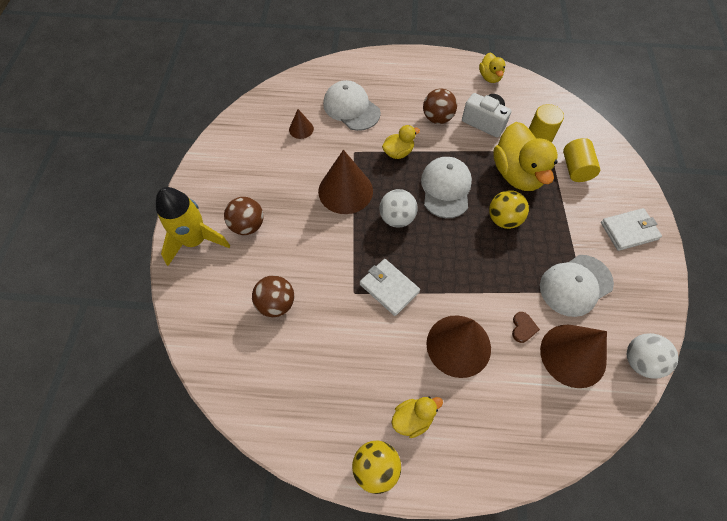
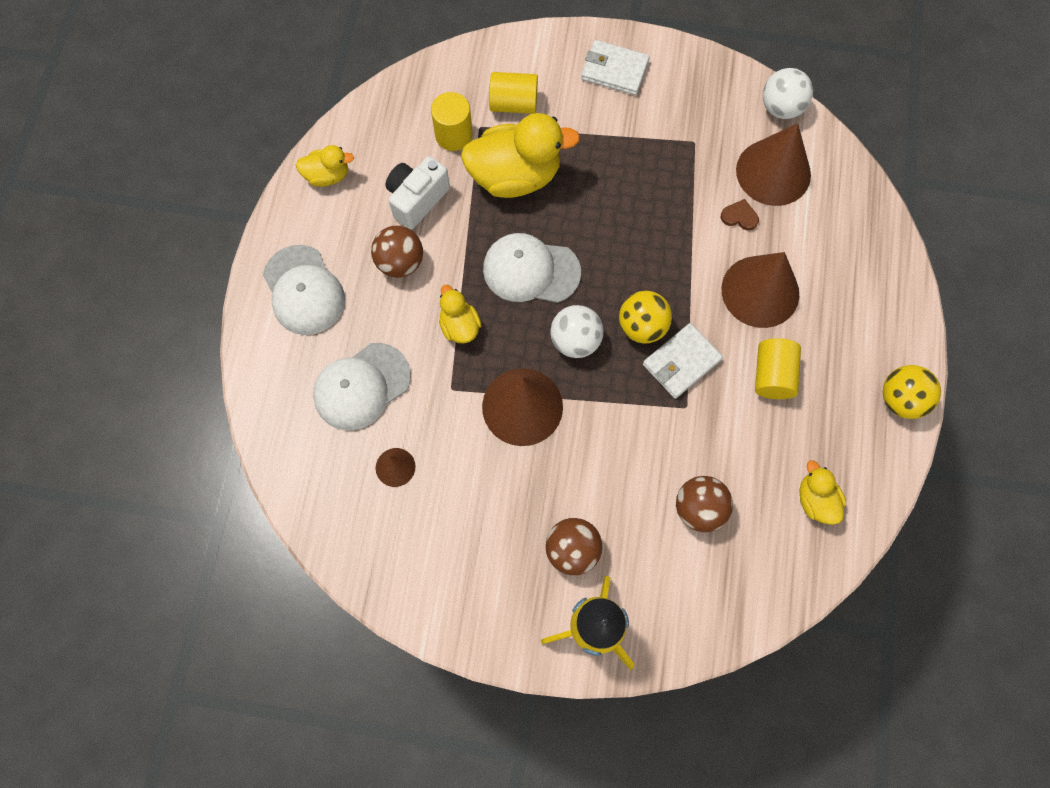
camera: 85 degrees left, 10 degrees up
yellow duck [391,397,443,438] -> yellow duck moved to [799,460,846,525]
yellow ball [489,190,529,229] -> yellow ball moved to [619,291,672,344]
white cap [540,255,614,317] -> white cap moved to [263,245,345,335]
white wallet [601,208,662,251] -> white wallet turned 60 degrees counterclockwise [581,40,650,95]
none -> yellow cylinder [755,338,801,399]

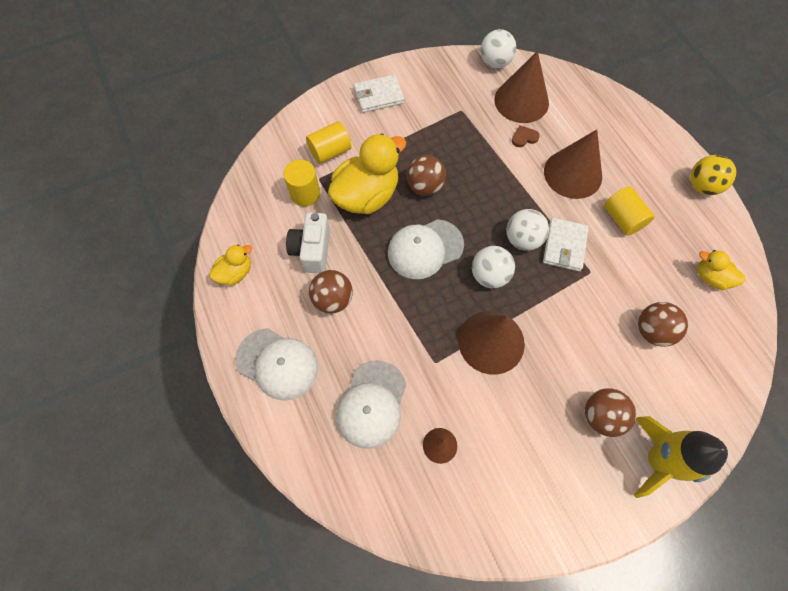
camera: 35 degrees left, 5 degrees down
yellow duck [439,285,482,344] -> none
yellow ball [619,291,672,344] -> white ball [506,209,549,251]
none -> brown ball [407,155,446,196]

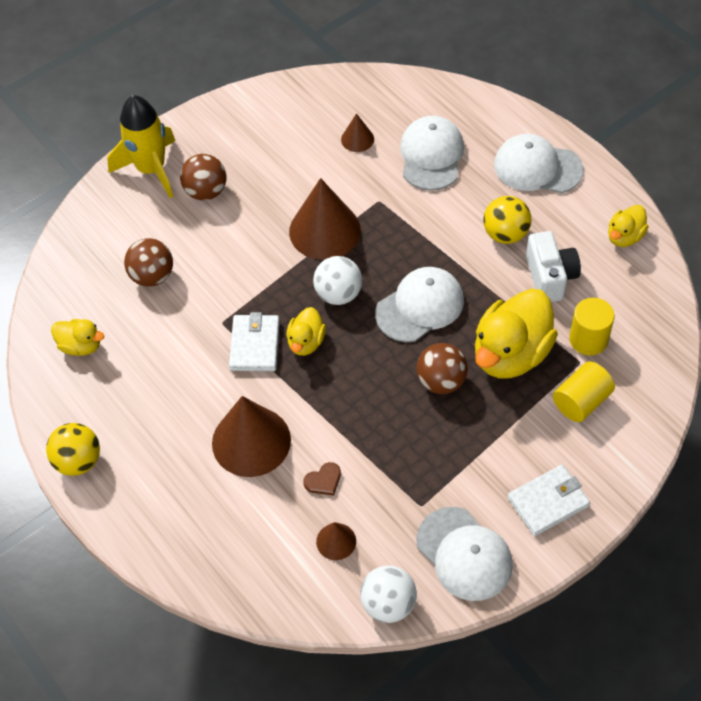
camera: 170 degrees right, 10 degrees down
brown ball [309,270,353,313] -> yellow ball [483,196,531,244]
brown cone [494,51,549,123] -> brown cone [316,522,356,560], size x0.48
white ball [506,209,549,251] -> yellow duck [286,307,326,356]
yellow cylinder [604,186,655,236] -> none
none -> white cap [416,507,513,601]

